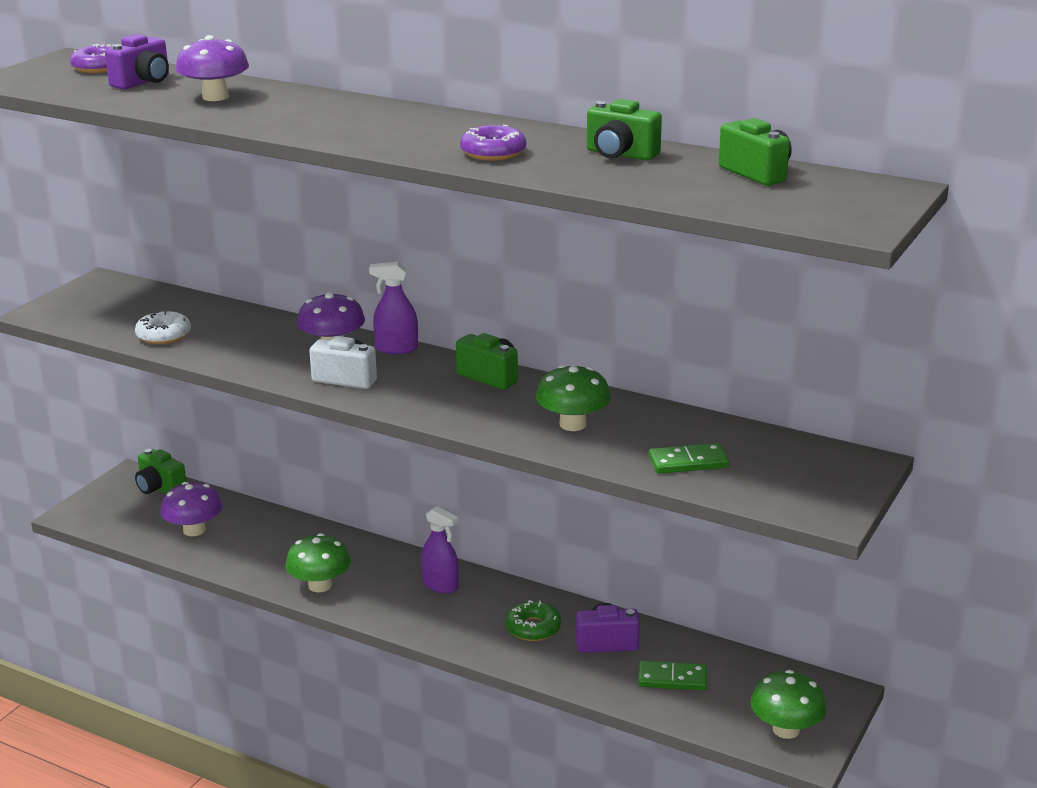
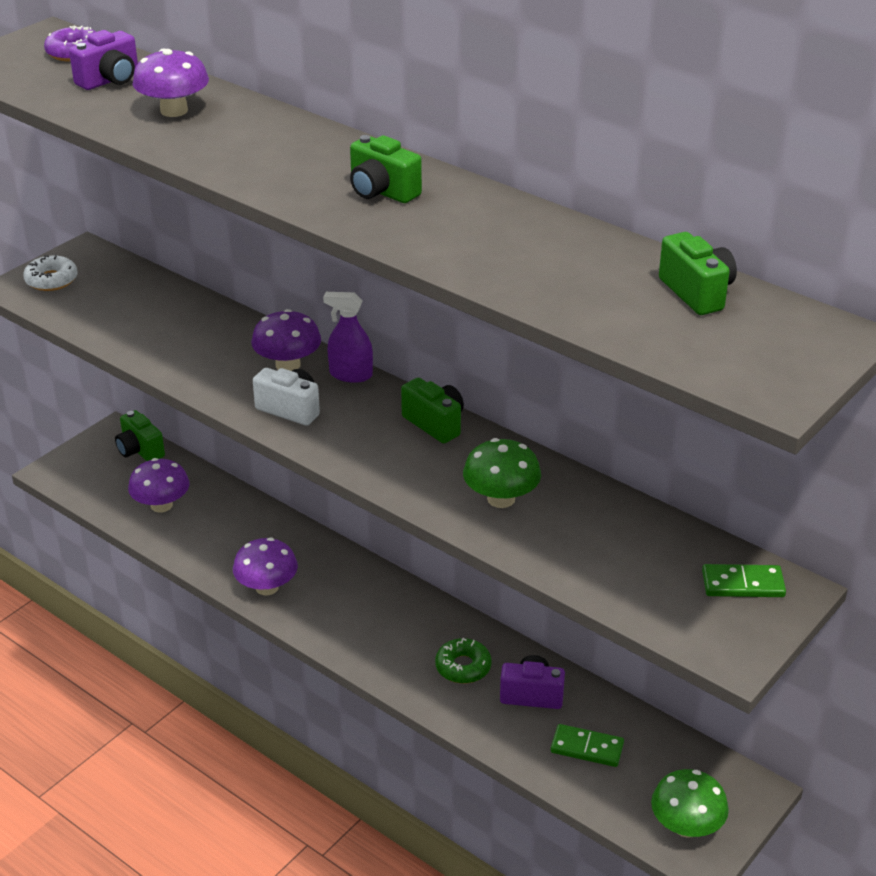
camera: 10 degrees right, 10 degrees up
white donut [135,310,191,344] -> white donut moved to [23,254,77,291]
green mushroom [285,533,351,592] -> purple mushroom [233,538,298,595]
purple spray bottle [421,506,459,594] -> none
purple donut [460,125,526,161] -> none
green camera [587,99,662,160] -> green camera moved to [350,135,422,203]
green domino [649,443,729,474] -> green domino moved to [702,564,786,597]

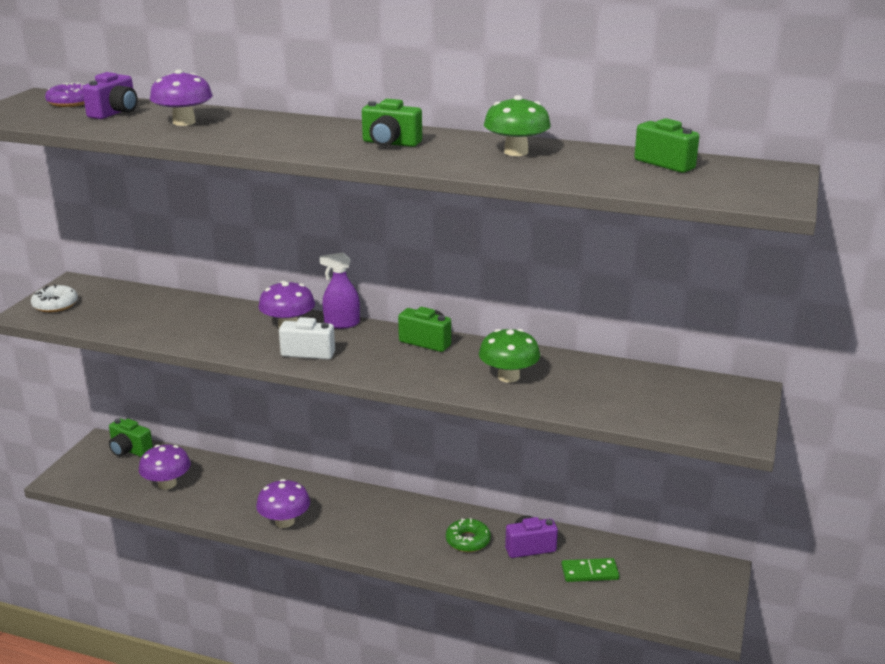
camera: 20 degrees left, 10 degrees down
green mushroom [651,769,729,838] -> green mushroom moved to [484,95,551,156]
green domino [702,564,786,597] -> none

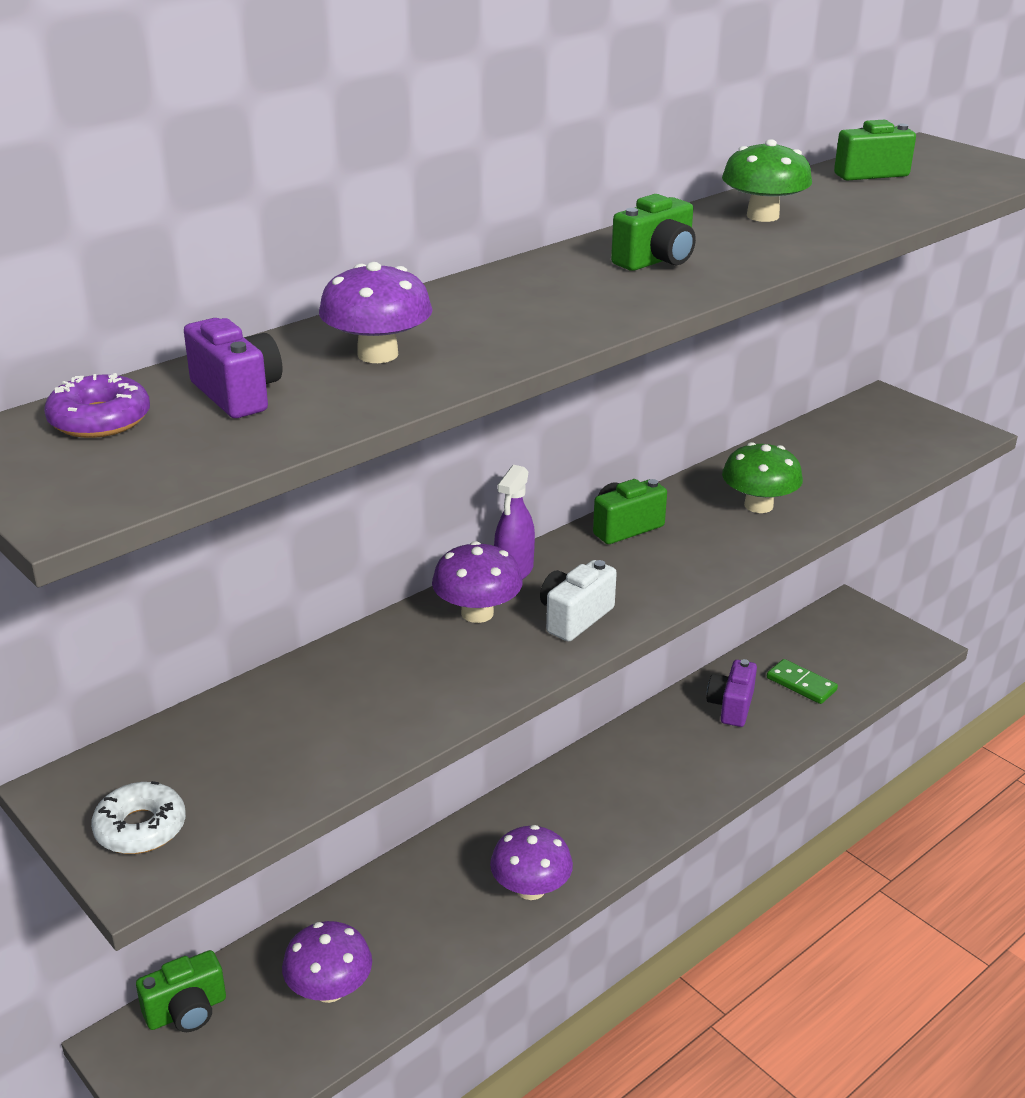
camera: 60 degrees left, 5 degrees up
green donut [446,518,491,552] -> none
green domino [561,558,619,582] -> green domino turned 75 degrees counterclockwise [767,659,838,704]

